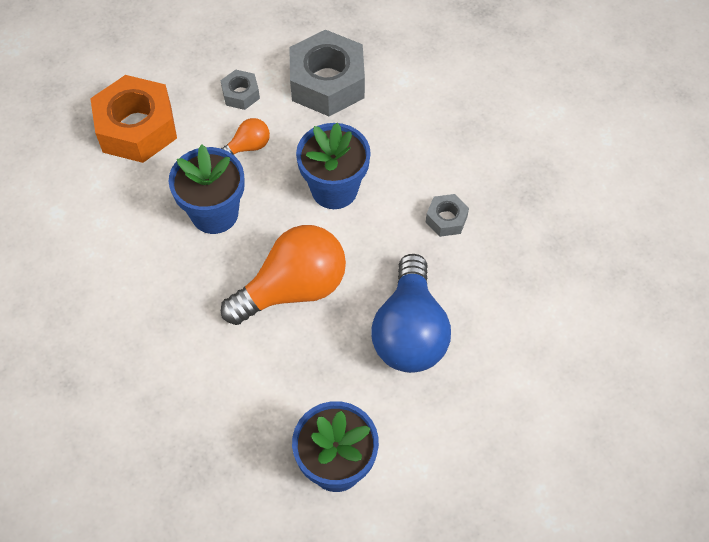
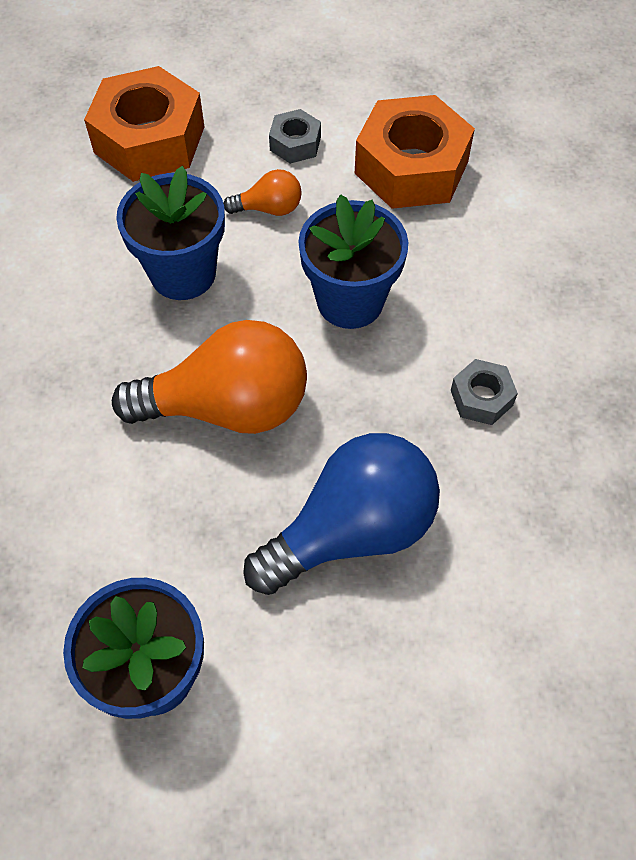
camera: 25 degrees right, 0 degrees up
grey nut [289,30,365,116] -> orange nut [355,95,475,209]
blue light bulb [371,254,451,373] -> blue light bulb turned 150 degrees counterclockwise [243,433,440,595]

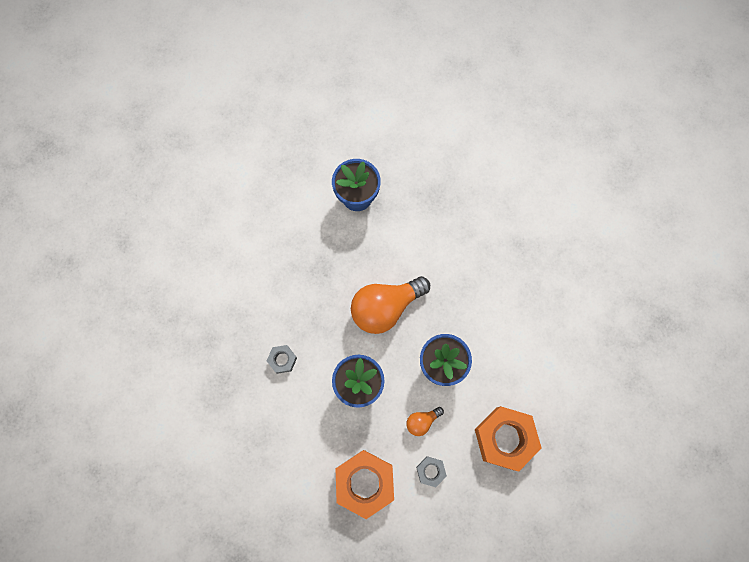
camera: 155 degrees right, 15 degrees up
blue light bulb [243,433,440,595] -> none

